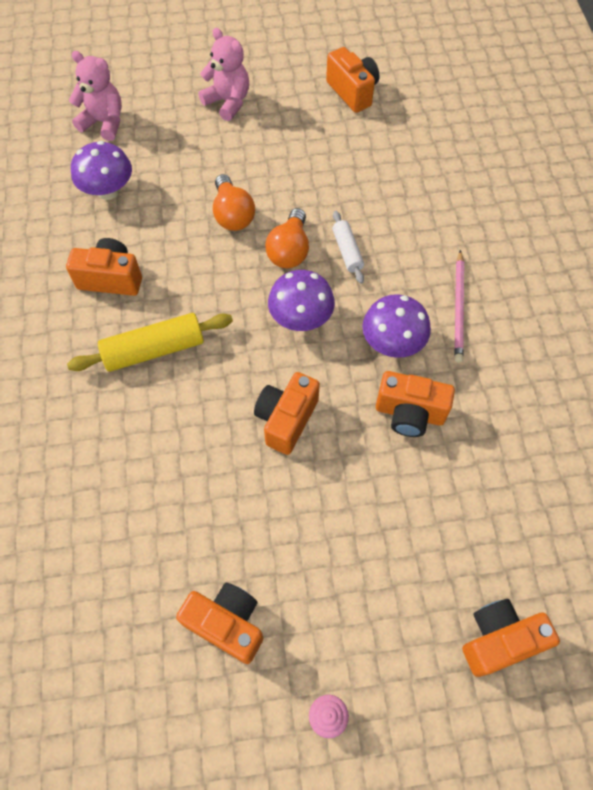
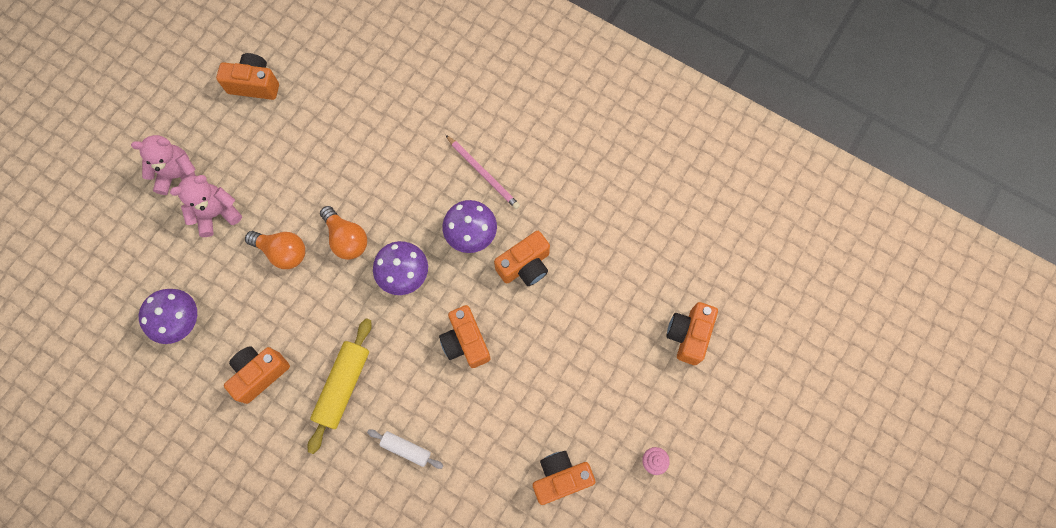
camera: 50 degrees left, 10 degrees up
pink teddy bear [69,51,122,141] -> pink teddy bear moved to [170,175,242,237]
white rolling pin [332,211,364,284] -> white rolling pin moved to [367,430,444,469]

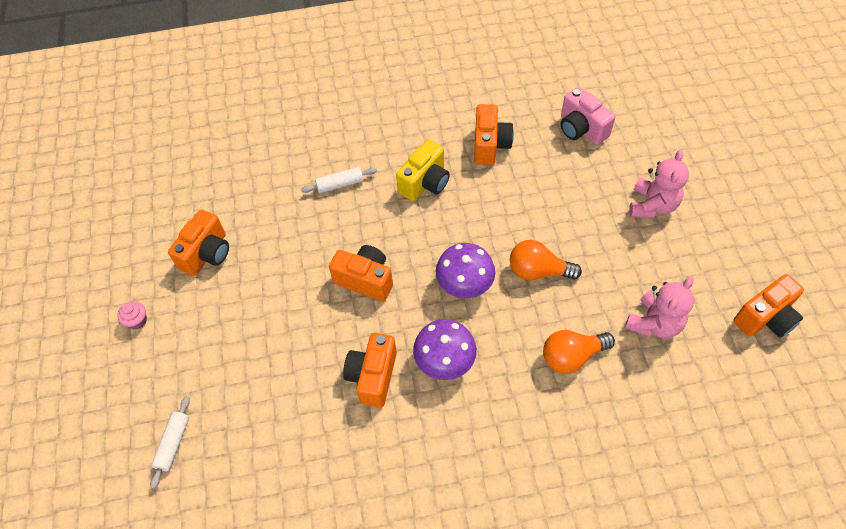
camera: 140 degrees right, 15 degrees down
pink teddy bear [131,135,196,195] -> pink teddy bear moved to [625,277,694,338]
purple mushroom [139,289,197,344] -> pink camera [560,87,615,145]
orange light bulb [245,231,305,269] -> orange light bulb moved to [543,330,615,374]
yellow rolling pin [308,318,372,454] -> yellow camera [396,140,450,201]
pink pencil [446,135,520,209] -> none
orange camera [666,302,718,365] -> white rolling pin [150,396,190,489]

